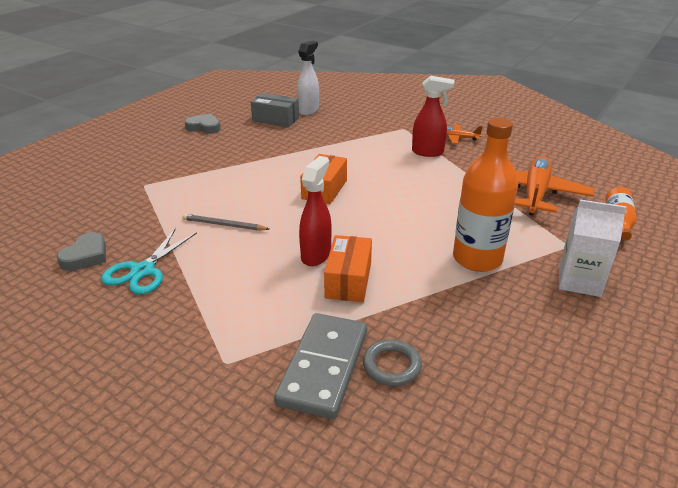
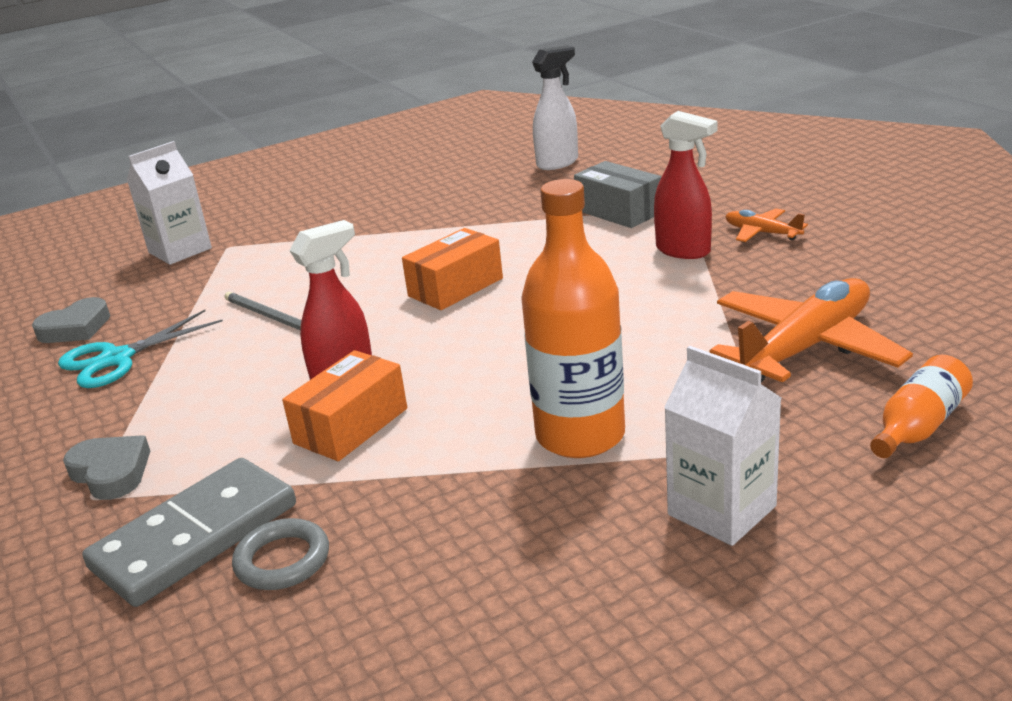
camera: 30 degrees right, 5 degrees down
grey heart [185,113,221,134] -> grey heart moved to [63,435,150,500]
grey box [251,93,299,127] -> grey box moved to [574,161,661,228]
none -> white carton [127,141,212,265]

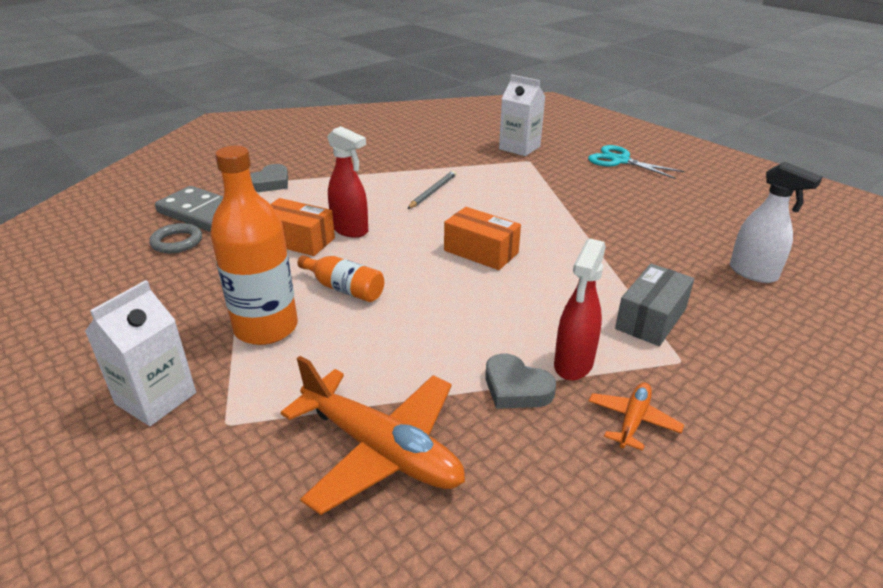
camera: 75 degrees right, 5 degrees up
grey heart [32,297,110,343] -> grey heart moved to [485,353,556,409]
turquoise scissors [58,310,223,388] -> turquoise scissors moved to [588,145,684,179]
orange bottle [870,355,973,458] -> orange bottle moved to [297,255,384,302]

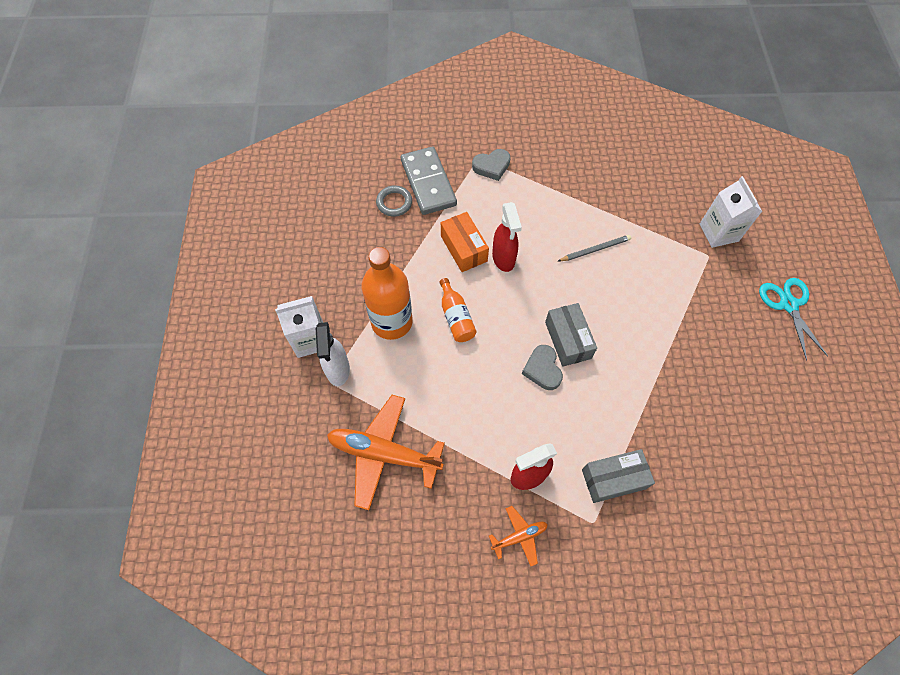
camera: 40 degrees right, 30 degrees up
orange plane [280,356,465,515] -> orange plane turned 120 degrees clockwise [327,395,445,510]
orange box [444,207,521,270] -> grey box [545,303,597,367]
grey heart [485,353,556,409] -> grey heart moved to [522,345,563,390]
white spray bottle [730,162,823,283] -> white spray bottle moved to [316,322,350,386]

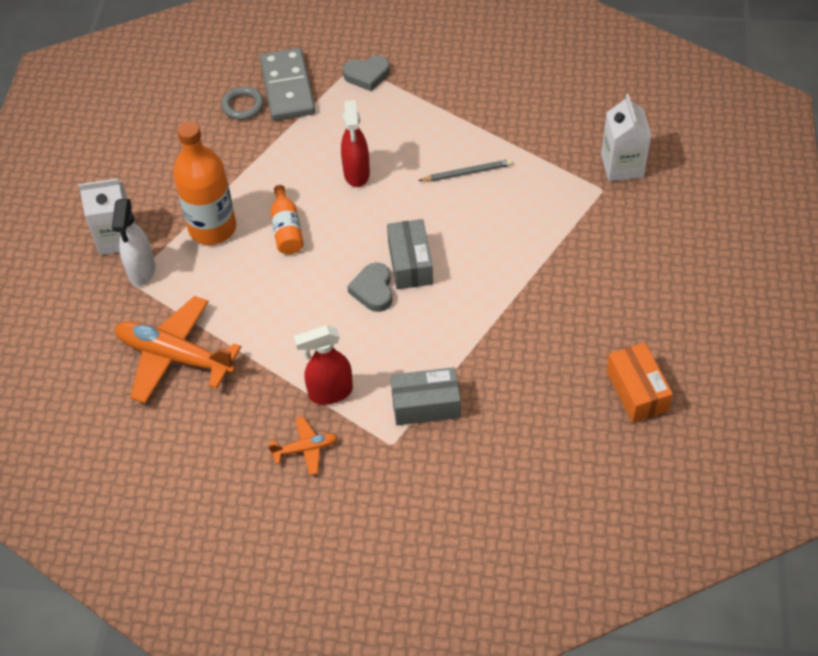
camera: 10 degrees right, 10 degrees down
orange box [441,212,489,272] -> orange box moved to [606,343,673,423]
turquoise scissors [759,278,828,361] -> none

